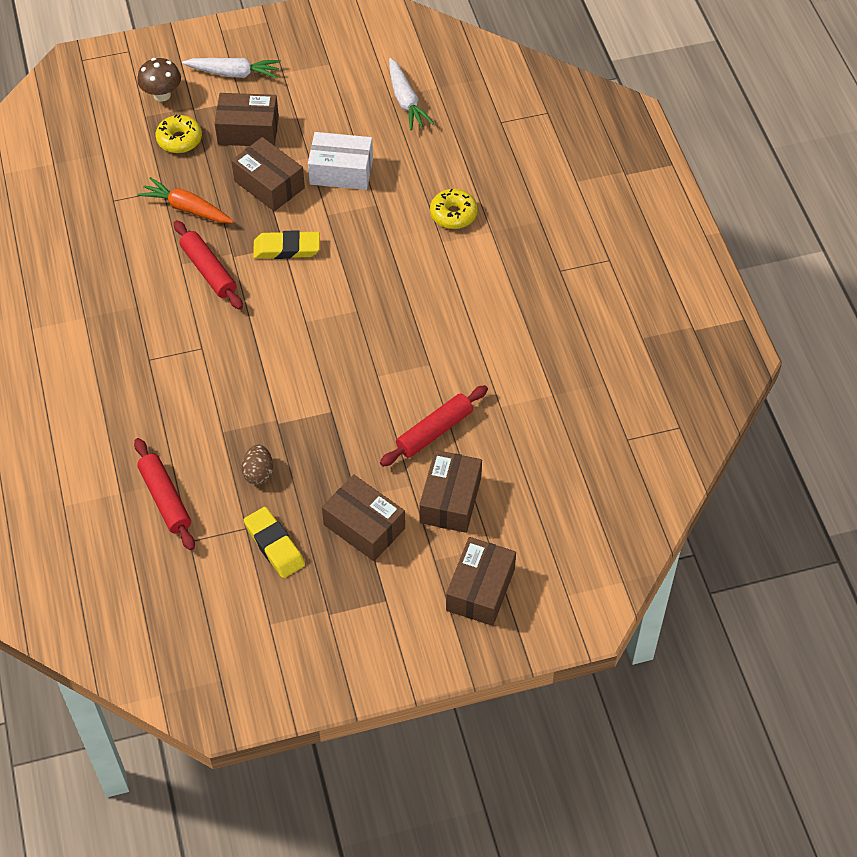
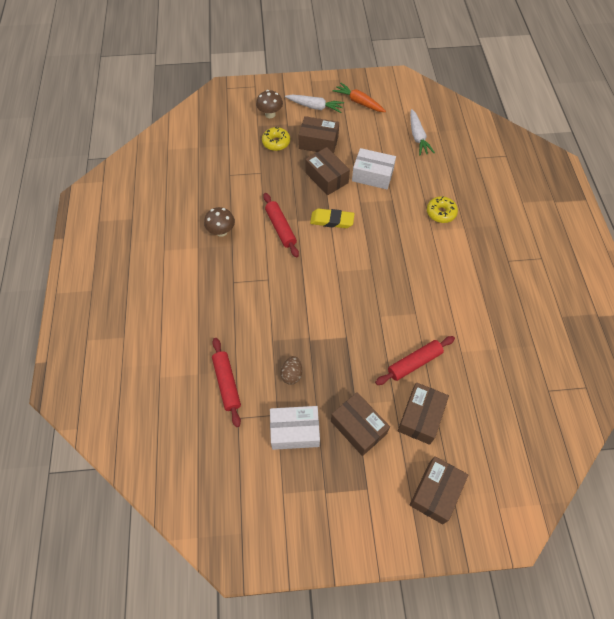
camera: 10 degrees right, 5 degrees up
orange carrot [137,177,234,223] -> orange carrot moved to [333,82,386,112]
yellow eraser [244,507,305,578] -> white box [270,406,320,450]
none -> brown mushroom [204,207,235,237]

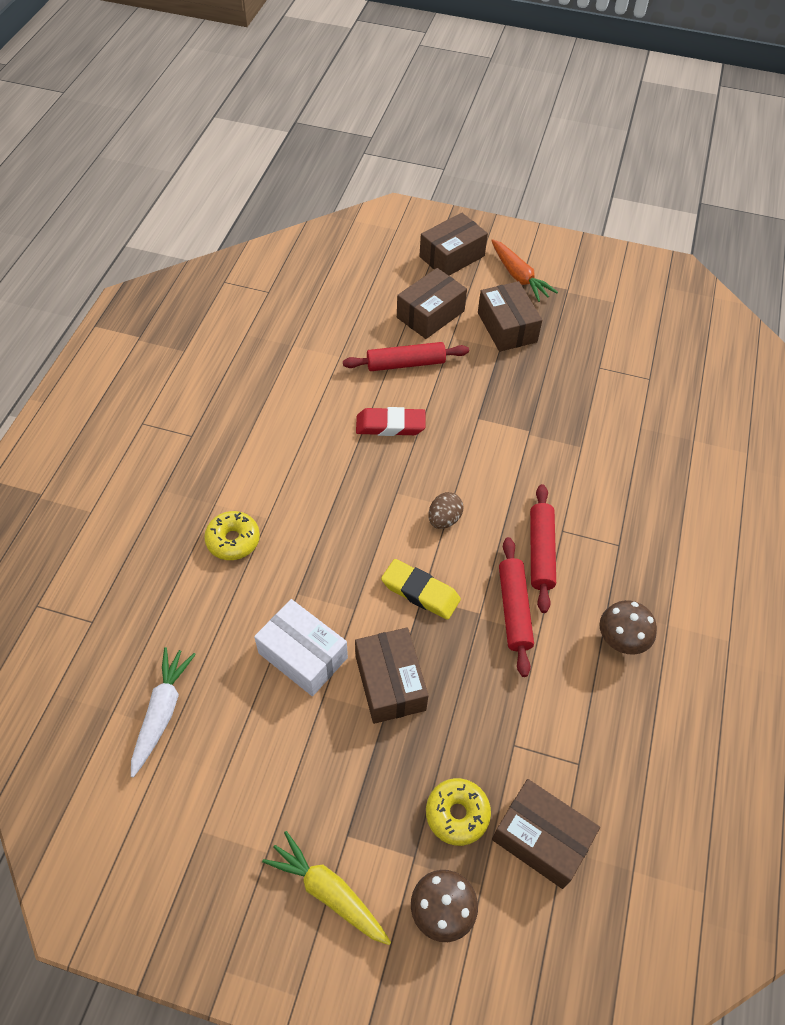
camera: 160 degrees left, 5 degrees down
red rolling pin [212,338,241,427] -> red rolling pin moved to [530,484,556,613]
white box [270,406,320,450] -> none
brown egg [281,356,302,385] -> brown egg moved to [428,492,463,529]
white carrot [285,95,344,113] -> yellow carrot [262,831,391,945]
brown box [299,116,339,153] -> brown box moved to [492,779,600,889]
orange carrot [333,82,386,112] -> orange carrot moved to [491,239,558,302]
none -> red eraser [356,407,425,436]

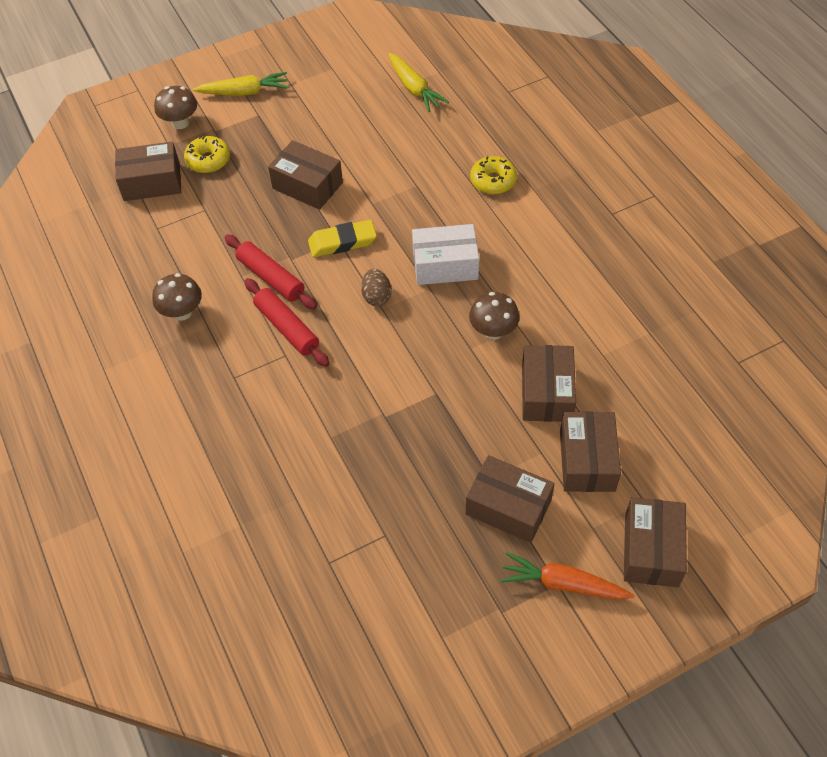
camera: 140 degrees right, 0 degrees up
white carrot [131,647,196,777] -> yellow carrot [388,53,449,112]
white box [254,599,348,696] -> white box moved to [412,224,479,285]
red rolling pin [343,342,469,371] -> brown box [522,345,576,422]
red eraser [356,407,425,436] -> brown mushroom [469,292,520,340]

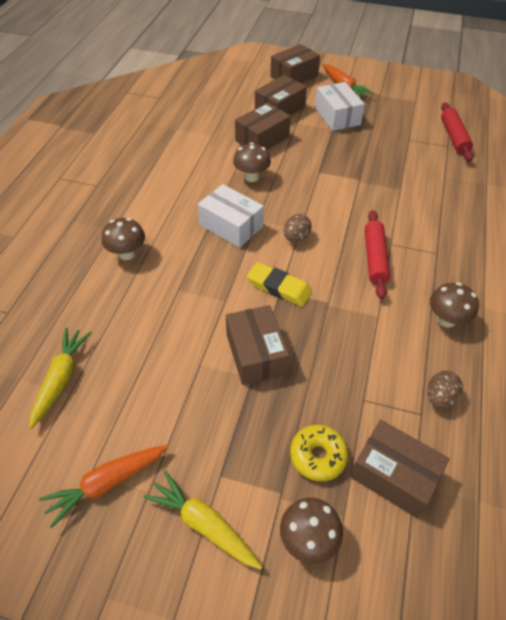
camera: 140 degrees left, 5 degrees down
red rolling pin [225,235,317,309] -> red rolling pin moved to [441,102,474,162]
brown box [466,455,555,543] -> white box [315,82,365,131]
yellow donut [470,156,517,194] -> brown mushroom [102,218,145,260]
none -> orange carrot [39,445,168,528]
none -> brown egg [427,371,463,408]

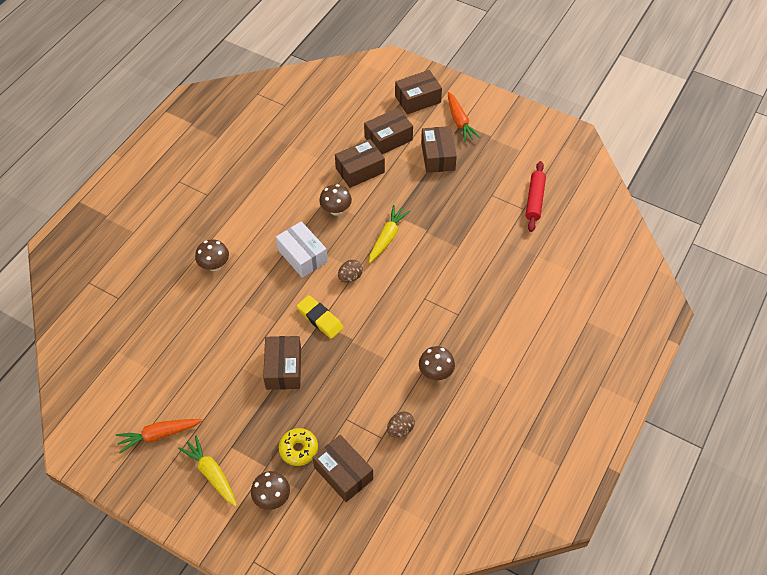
camera: 15 degrees right, 5 degrees up
yellow carrot [29,328,92,429] -> yellow carrot moved to [369,205,410,263]
white box [315,82,365,131] -> brown box [421,126,457,173]
red rolling pin [365,210,390,299] -> none

